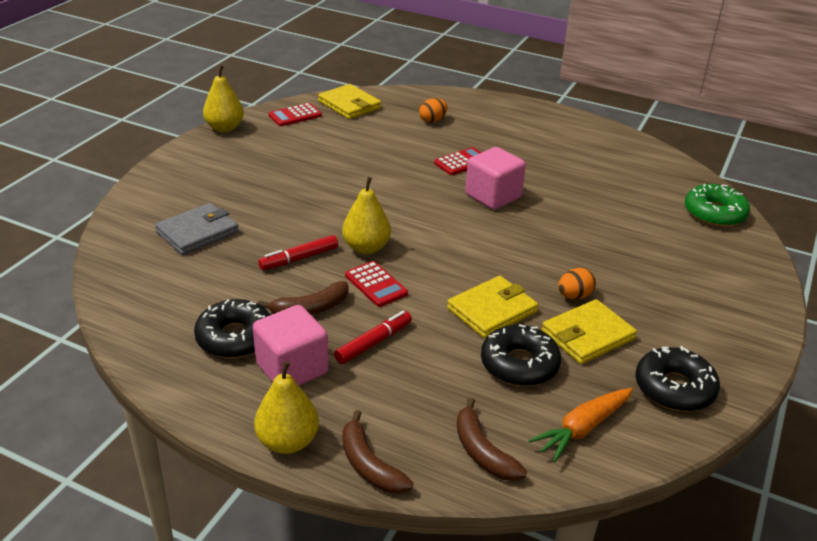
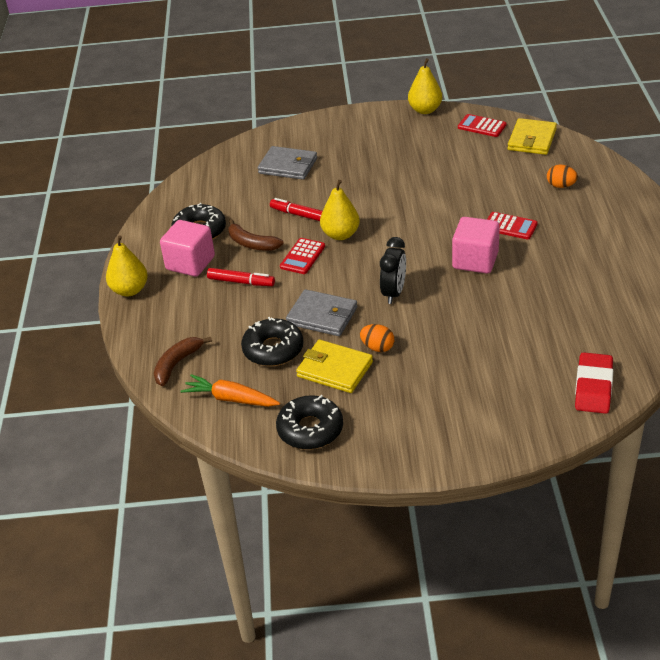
camera: 65 degrees right, 5 degrees up
brown banana [342,410,414,494] -> none
yellow wallet [447,276,538,338] -> grey wallet [286,289,357,336]
green donut [685,184,750,227] -> red eraser [575,352,613,414]
none -> black clock [380,237,406,304]

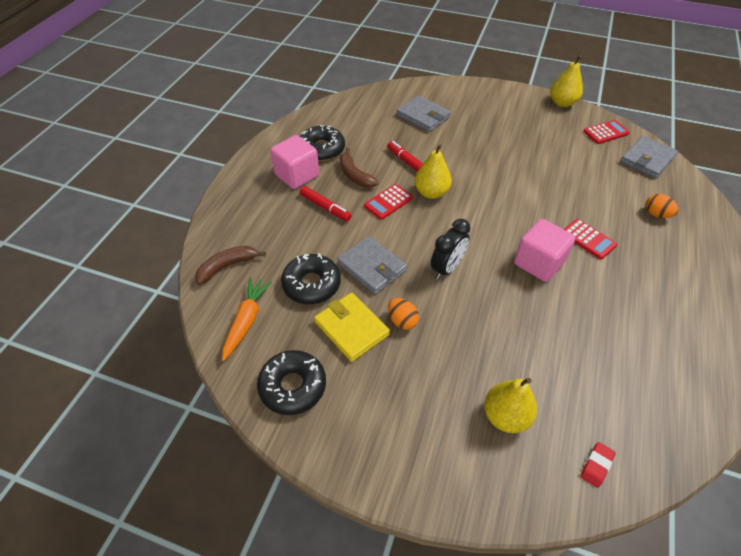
camera: 20 degrees right, 10 degrees up
yellow pear [106,235,148,296] -> yellow pear moved to [484,378,537,433]
orange carrot [181,374,280,407] -> orange carrot turned 60 degrees clockwise [222,277,272,361]
red calculator [458,114,506,137] -> red calculator turned 105 degrees clockwise [583,120,630,144]
yellow wallet [508,118,557,155] -> grey wallet [620,136,678,179]
red eraser [575,352,613,414] -> red eraser [580,442,616,488], size x0.52

